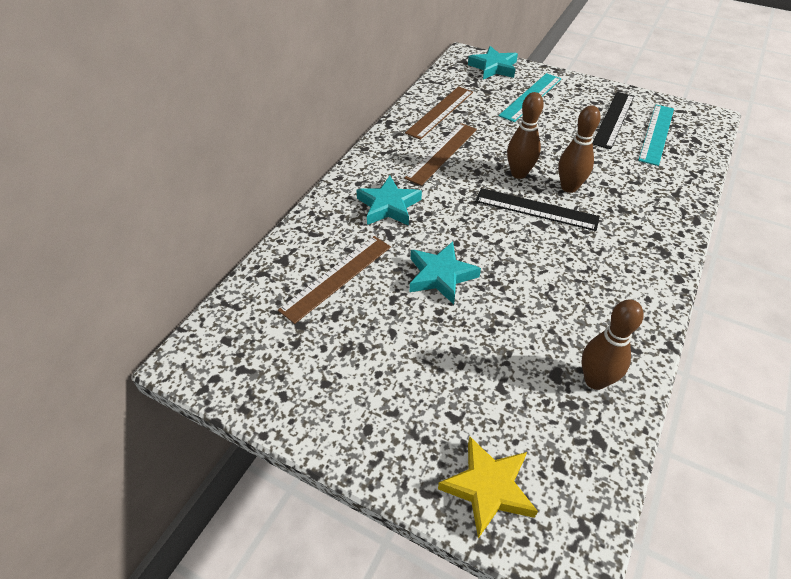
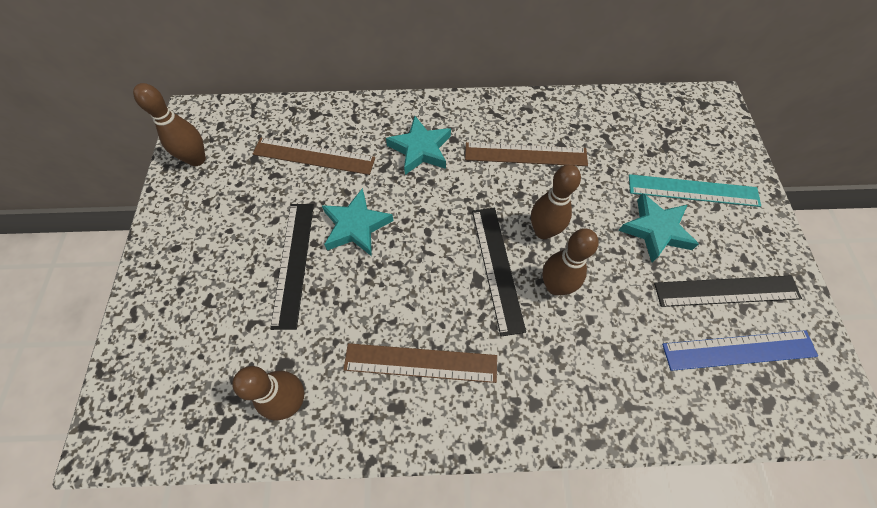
camera: 60 degrees right, 15 degrees up
brown ruler [405,86,473,140] -> brown ruler moved to [343,343,497,383]
yellow star [438,436,538,538] -> none
turquoise star [468,46,518,79] -> turquoise star moved to [618,193,699,262]
turquoise ruler [638,105,674,166] -> blue ruler [662,330,818,371]
none -> brown bowling pin [133,83,206,166]
none -> black ruler [270,204,314,330]

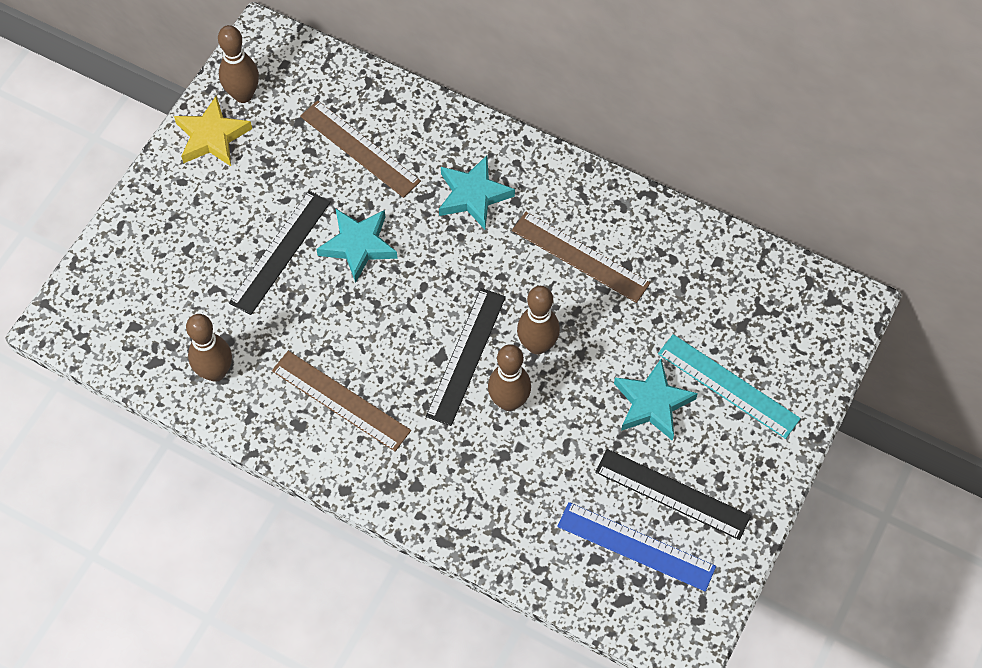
camera: 30 degrees right, 0 degrees up
none -> yellow star [174,96,252,166]

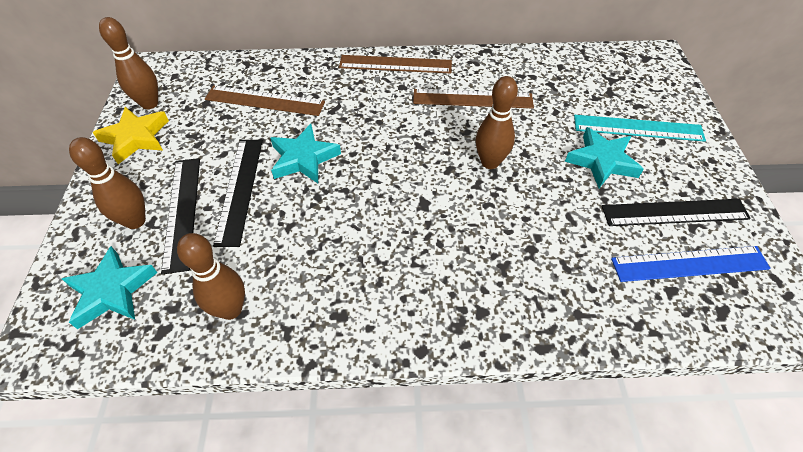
camera: 30 degrees left, 10 degrees down
brown ruler [272,351,411,451] -> brown ruler moved to [339,55,452,73]
black ruler [426,288,506,426] -> black ruler moved to [161,158,200,274]
turquoise star [439,155,515,229] -> turquoise star moved to [62,246,157,329]
brown bowling pin [488,344,531,411] -> brown bowling pin moved to [69,137,146,229]

